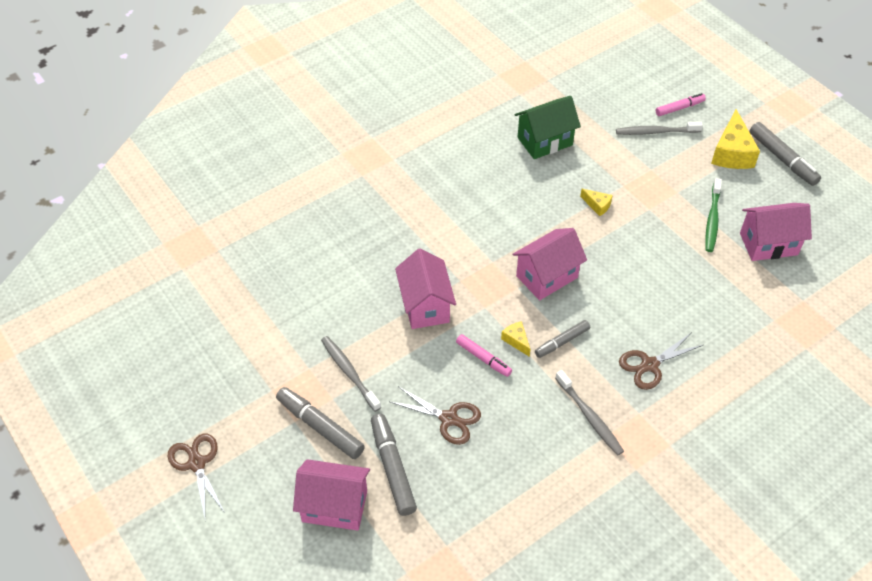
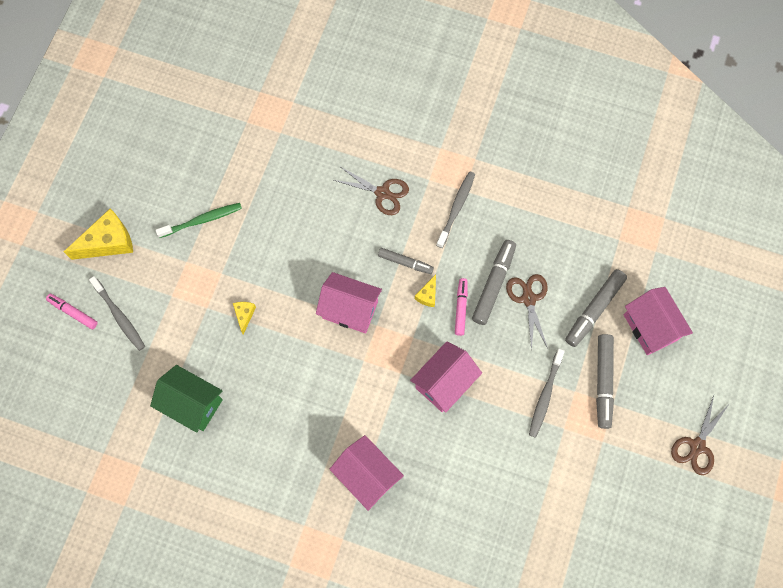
camera: 125 degrees left, 20 degrees up
pink house [740,203,812,261] -> pink house moved to [329,435,404,511]
grey marker [749,122,821,186] -> grey marker moved to [472,240,516,325]

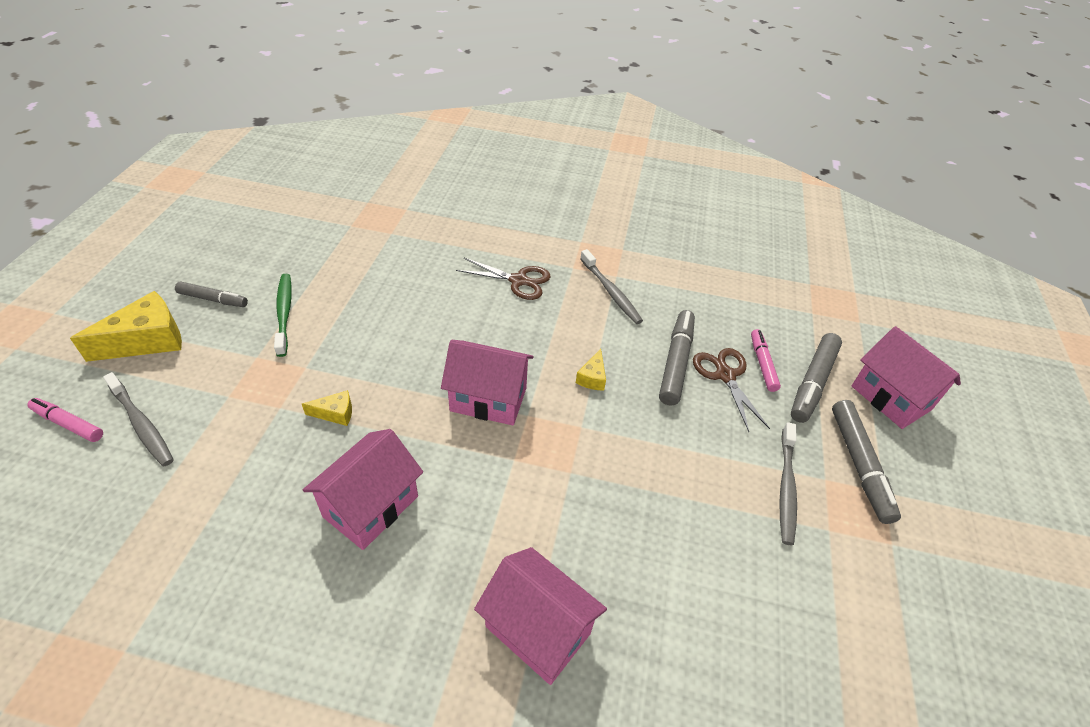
camera: 10 degrees left, 25 degrees down
green house [150,365,223,433] -> none
green toothbrush [155,203,242,238] -> green toothbrush turned 75 degrees counterclockwise [274,274,292,357]
yellow cheese [233,302,256,335] -> yellow cheese turned 90 degrees clockwise [302,390,352,426]
grey marker [378,248,434,274] -> grey marker moved to [175,282,248,307]
pink house [410,342,482,413] -> pink house moved to [303,429,423,550]
grey toothbrush [436,172,475,248] -> grey toothbrush turned 135 degrees clockwise [580,249,643,324]
pink marker [455,278,468,336] -> pink marker moved to [751,329,781,392]
brown scissors [671,395,730,475] -> none

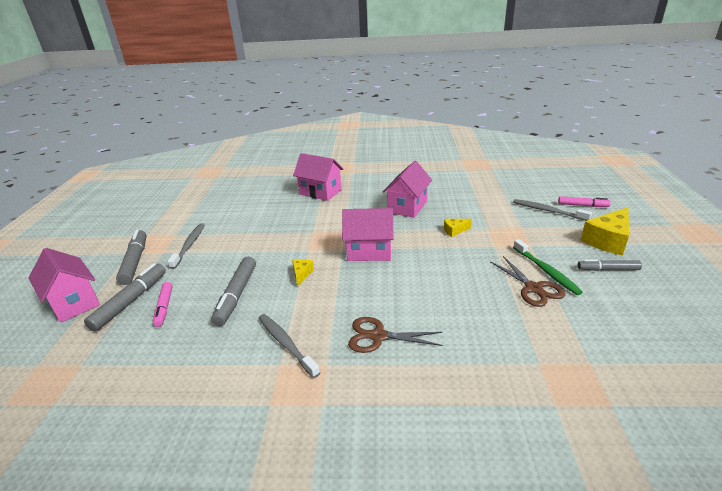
camera: 175 degrees right, 15 degrees down
brown scissors [693,348,770,432] -> brown scissors moved to [490,256,566,307]

